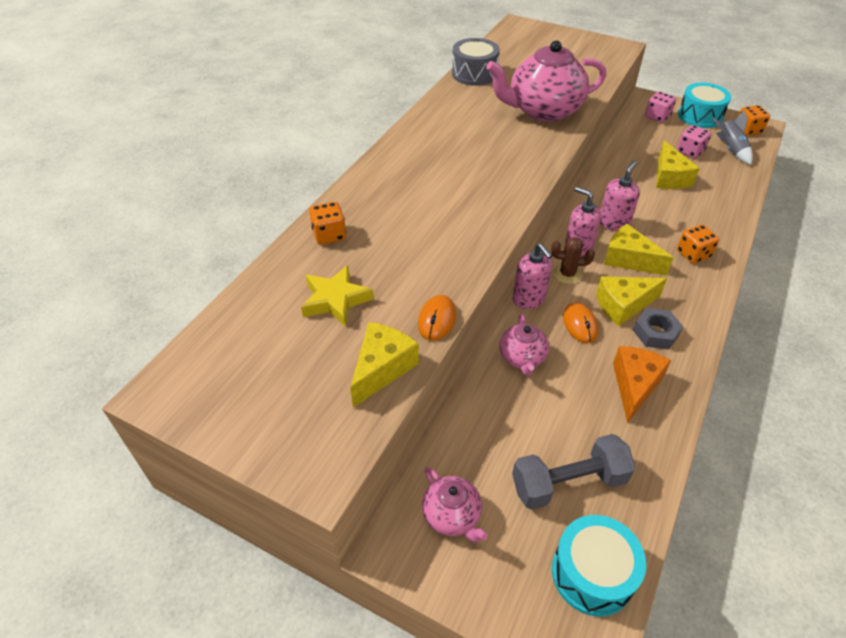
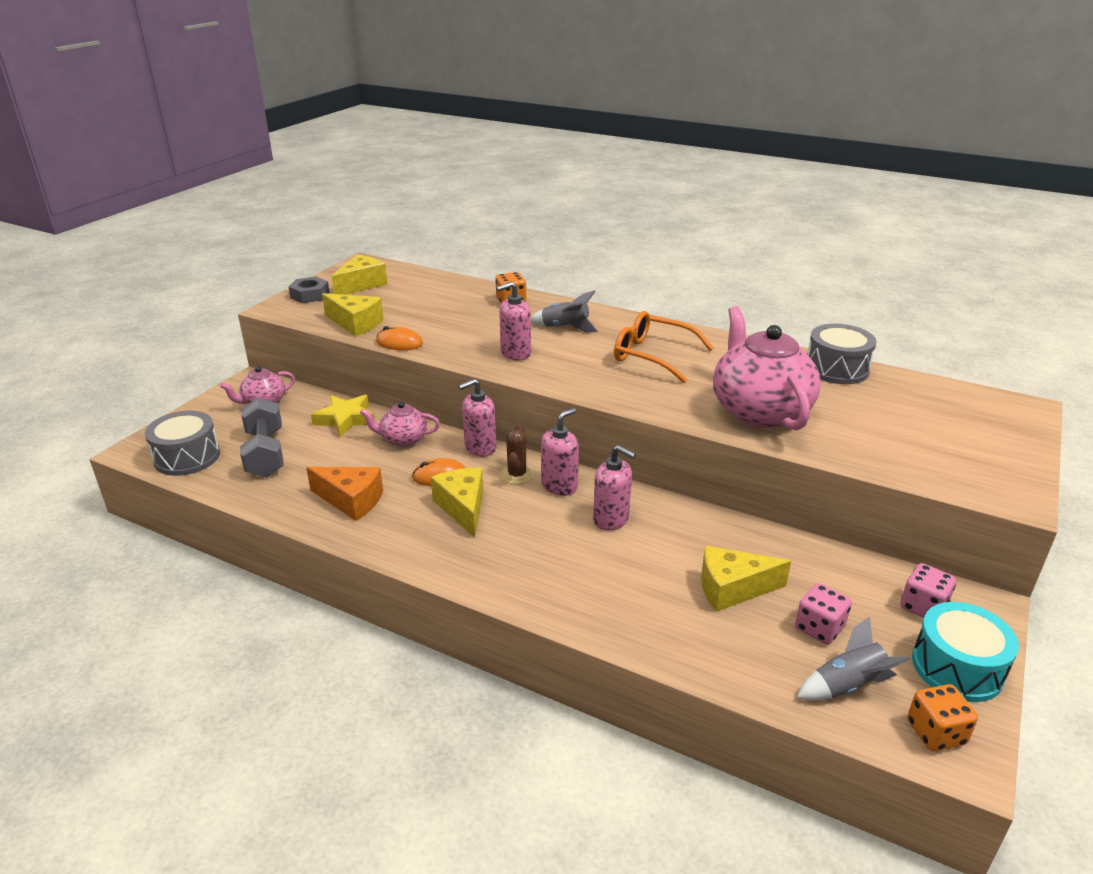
camera: 90 degrees right, 15 degrees down
yellow star [301,265,374,327] -> yellow star moved to [311,395,375,437]
turquoise drum [552,515,646,617] -> grey drum [145,411,220,476]
yellow cheese [604,224,674,276] -> yellow cheese moved to [332,255,388,295]
grey nut [633,308,683,349] -> grey nut moved to [289,277,330,303]
orange dice [677,224,719,264] -> none
none -> pink soap dispenser [496,281,531,361]
none -> grey rocket [531,290,598,332]
none -> orange glasses [614,311,714,383]

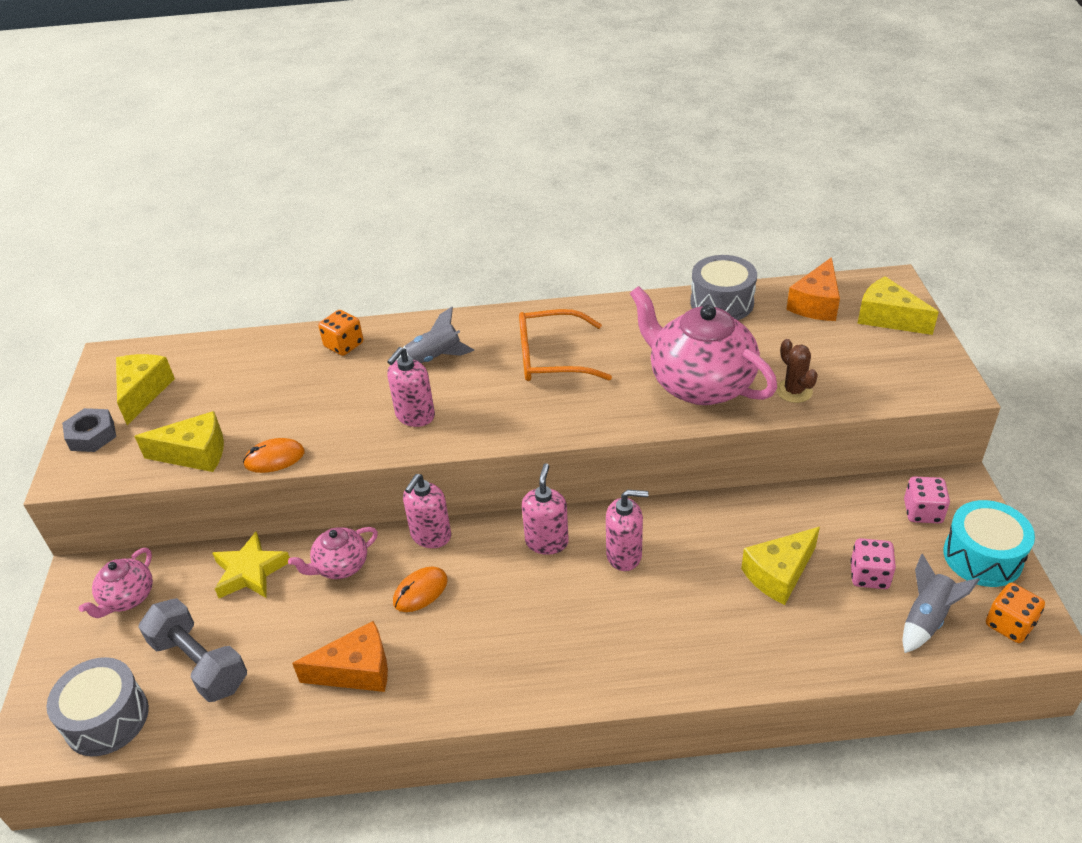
camera: 30 degrees left, 10 degrees up
yellow cheese [431,468,483,538] -> yellow cheese moved to [857,276,939,335]
brown cactus [500,424,533,484] -> brown cactus moved to [776,339,818,403]
none -> orange cheese [786,257,840,321]

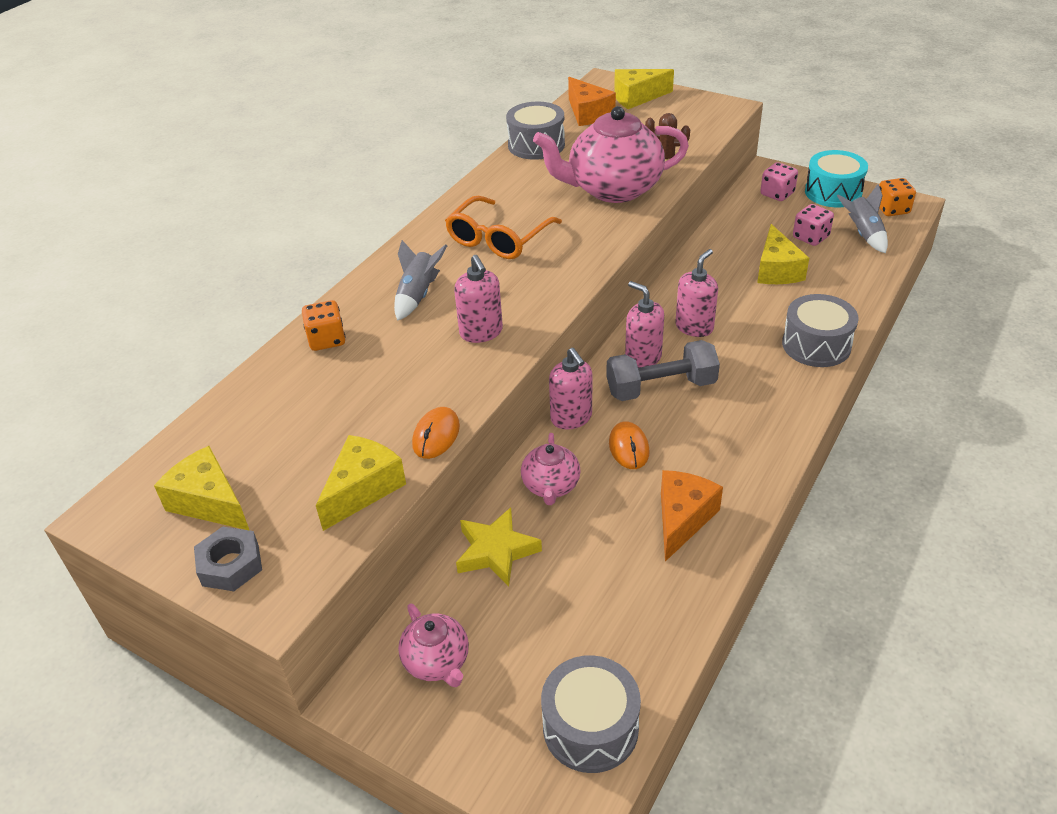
camera: 55 degrees left, 0 degrees up
grey dumbbell [139,598,247,702] -> grey dumbbell moved to [606,340,720,401]
none -> grey drum [782,294,859,367]

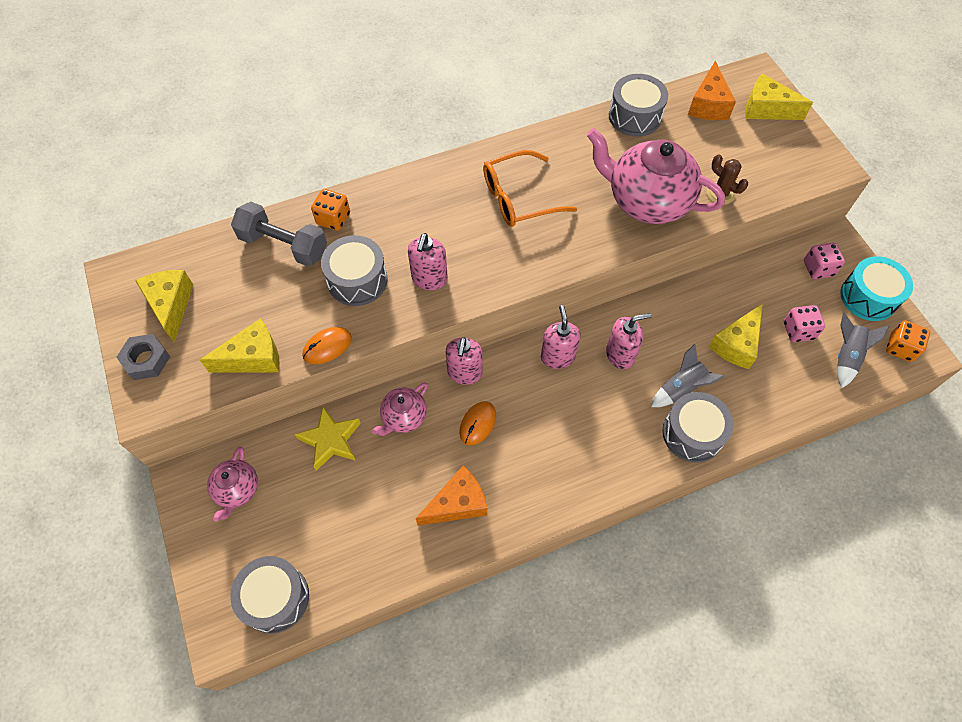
camera: 35 degrees right, 20 degrees up
grey rocket [394,240,447,321] -> grey rocket moved to [651,344,724,407]
grey dumbbell [606,340,720,401] -> grey dumbbell moved to [231,202,327,266]
none -> grey drum [321,235,388,306]

